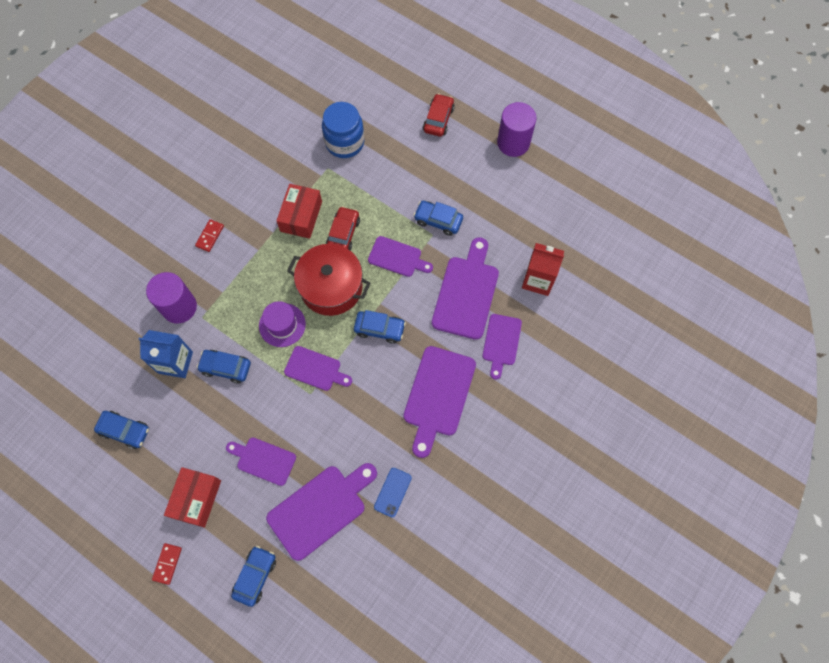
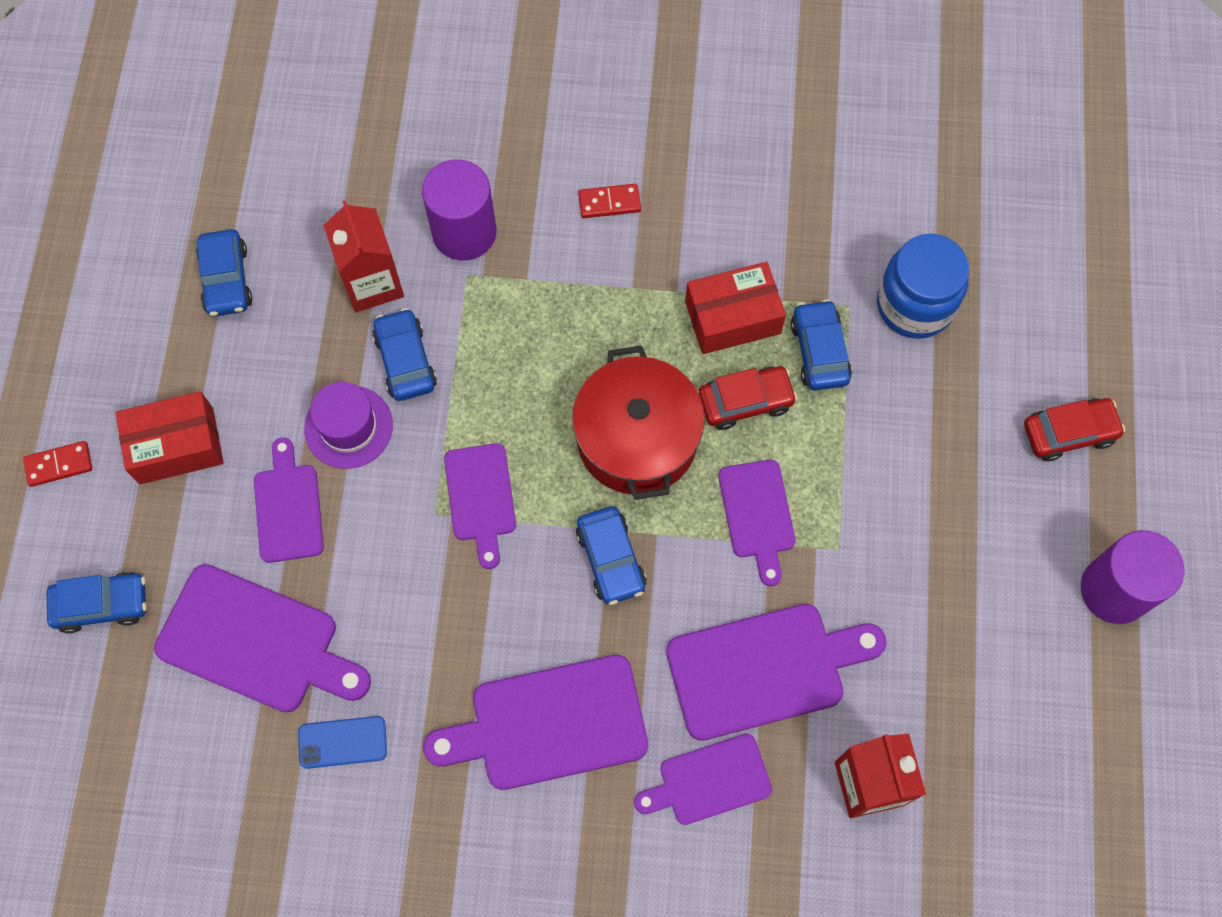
camera: 60 degrees right, 0 degrees up
blue carton [139,330,193,378] -> red carton [323,200,404,312]
purple hat [259,301,306,347] -> purple hat moved to [304,382,393,469]
blue car [413,201,463,236] -> blue car moved to [791,299,852,391]

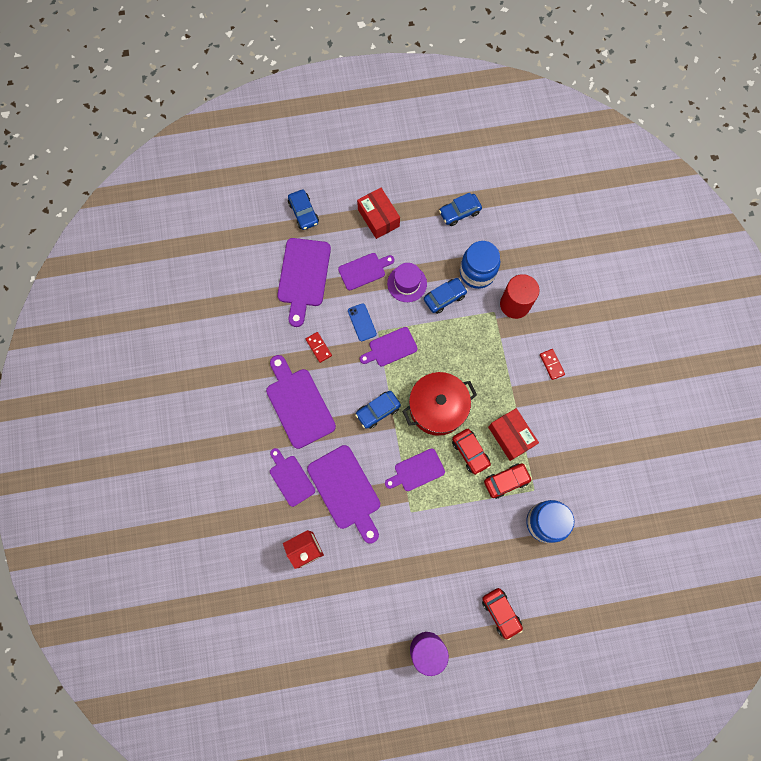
camera: 75 degrees right, 5 degrees up
red domino [23,441,92,487] -> red domino moved to [306,332,332,363]
blue phone [298,716,387,769] -> blue phone moved to [348,303,377,341]
red carton [323,200,404,312] -> blue jar [460,241,500,289]
purple cylinder [422,159,497,261] -> red cylinder [500,274,540,319]
blue car [791,299,852,391] -> red car [484,463,532,499]

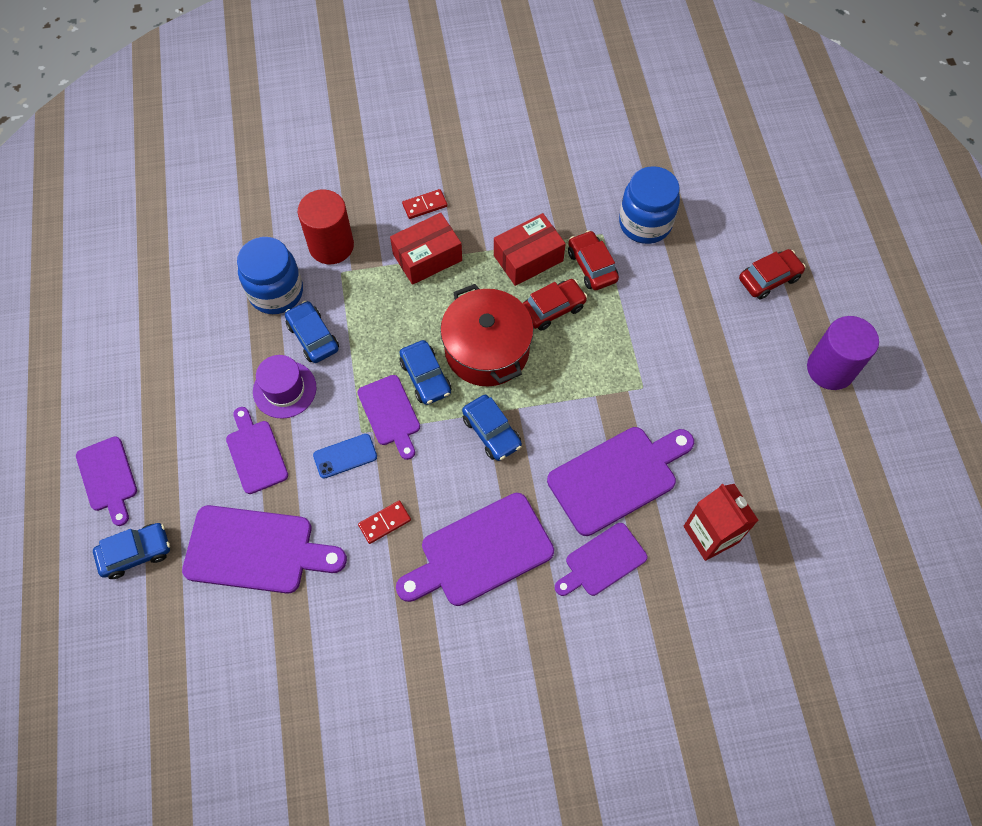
camera: 90 degrees left, 10 degrees down
red box [357,188,400,239] -> red box moved to [390,213,462,285]
purple cutting board [385,448,445,491] -> purple cutting board moved to [76,437,137,526]
blue car [439,193,482,226] -> blue car moved to [400,340,451,405]

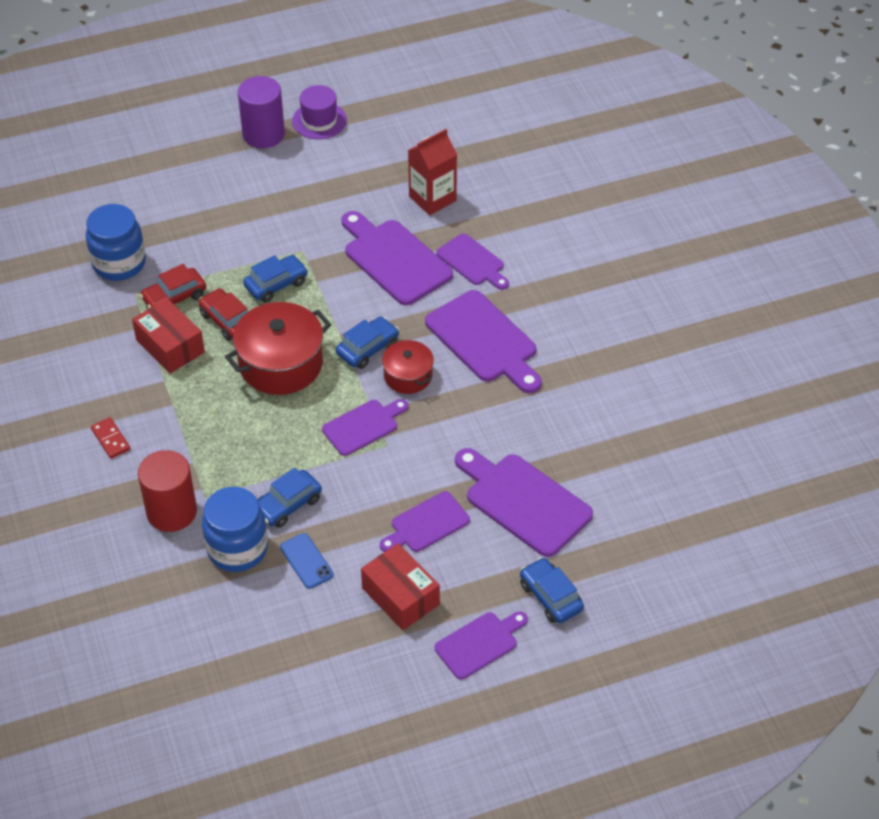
camera: 100 degrees left, 15 degrees down
purple cutting board [182,505,347,594] -> purple cutting board turned 45 degrees counterclockwise [455,448,593,557]
purple hat [253,355,316,419] -> purple hat moved to [292,85,347,139]
blue phone [313,434,377,478] -> blue phone moved to [280,533,334,589]
red domino [358,501,411,544] -> none
red box [390,213,462,285] -> red box moved to [361,543,440,630]
blue car [400,340,451,405] -> blue car moved to [243,255,308,303]
red car [739,249,806,299] -> none
none -> red pot [382,340,434,394]

